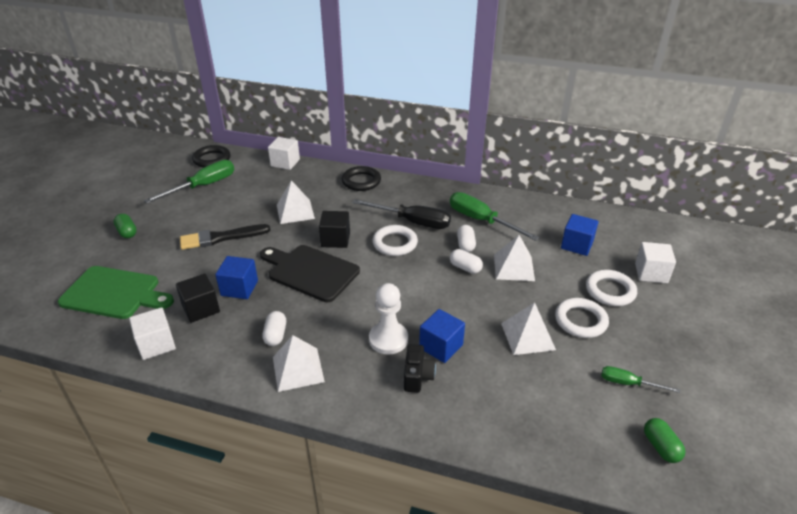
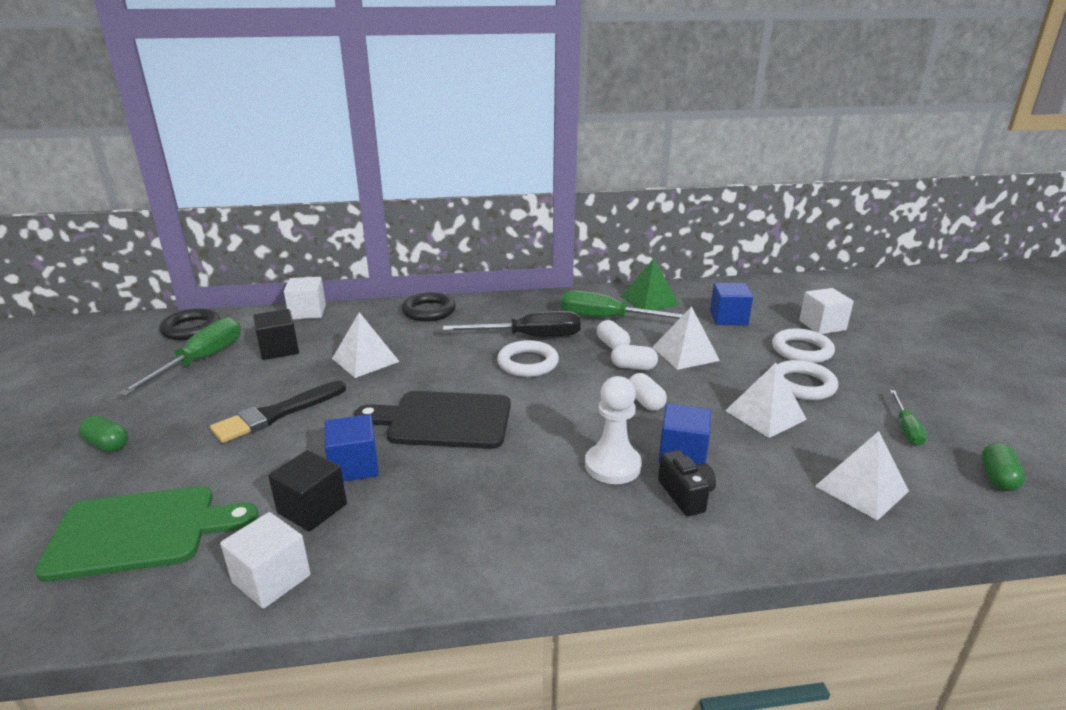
camera: 25 degrees left, 10 degrees down
white capsule [262,311,286,346] -> white capsule moved to [629,373,667,411]
white pyramid [273,335,325,392] -> white pyramid moved to [815,431,909,521]
black cube [319,211,350,248] -> black cube moved to [253,309,299,360]
green screwdriver [601,366,681,393] -> green screwdriver turned 75 degrees counterclockwise [890,390,927,446]
green capsule [644,418,686,463] -> green capsule turned 60 degrees clockwise [981,443,1025,491]
none -> green pyramid [621,258,679,311]

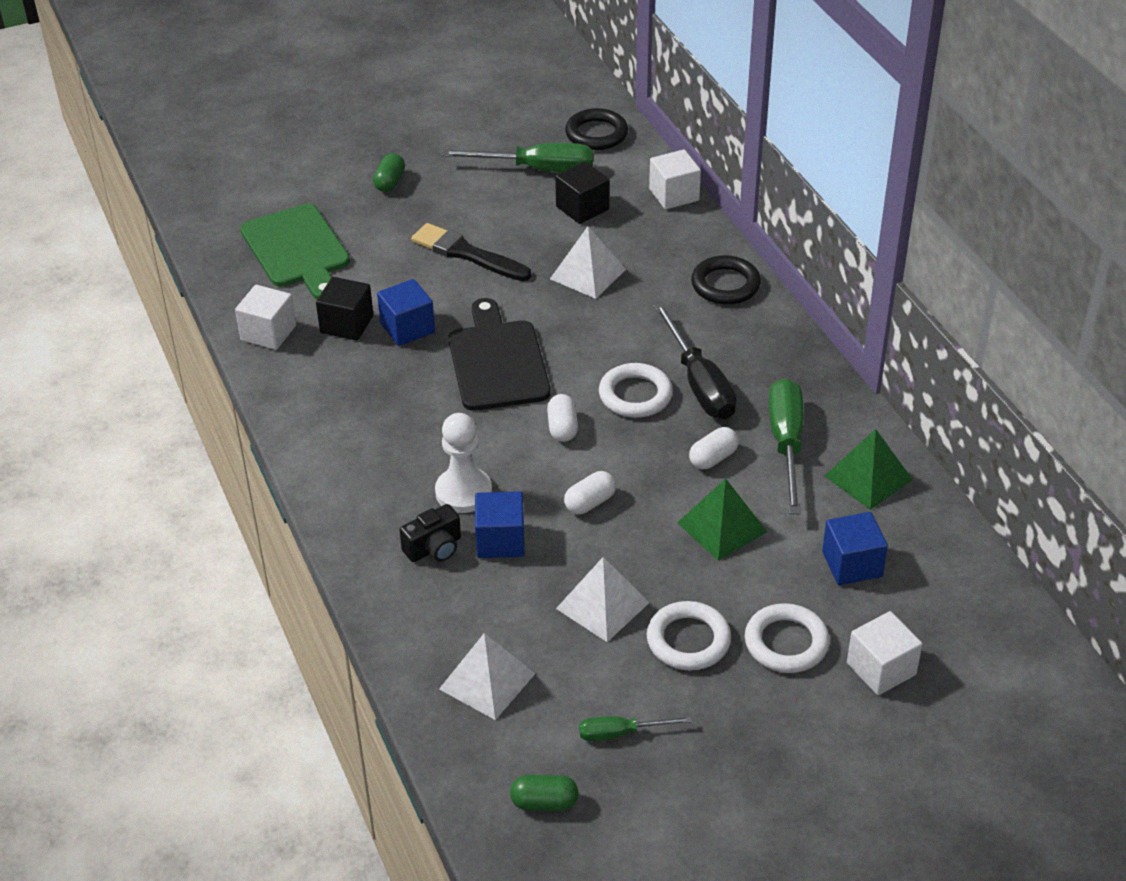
camera: 75 degrees right, 15 degrees up
white capsule [611,344,658,370] -> white capsule moved to [547,394,578,442]
white pyramid [653,306,720,370] -> green pyramid [677,478,767,561]

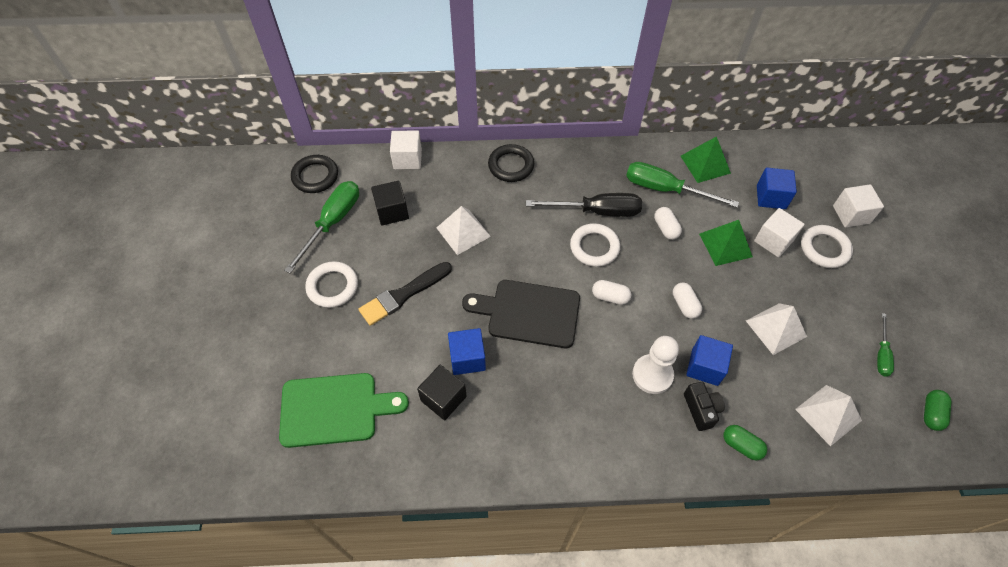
camera: 70 degrees left, 15 degrees up
white cube [235,285,296,350] -> white cube moved to [754,208,805,257]
green capsule [373,153,405,192] -> green capsule moved to [723,425,767,460]
white ring [646,601,731,670] -> white ring moved to [305,261,358,308]

